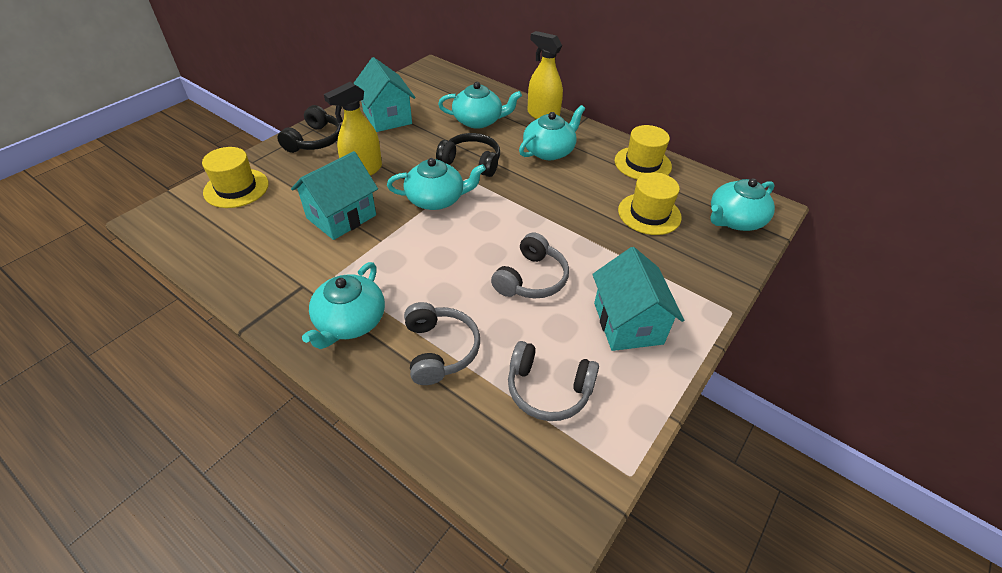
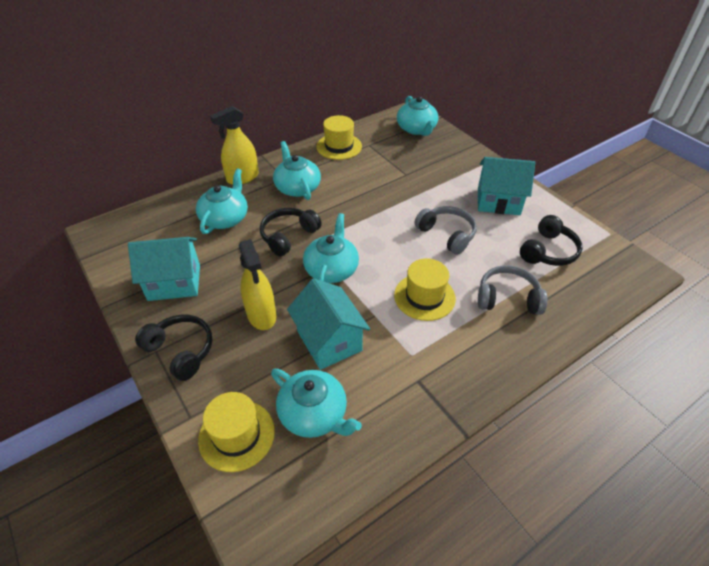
camera: 70 degrees left, 0 degrees up
turquoise teapot [302,262,385,349] -> turquoise teapot moved to [271,369,362,438]
grey headphones [508,341,599,421] -> black headphones [520,215,583,266]
yellow hat [618,172,682,235] -> yellow hat moved to [394,258,456,321]

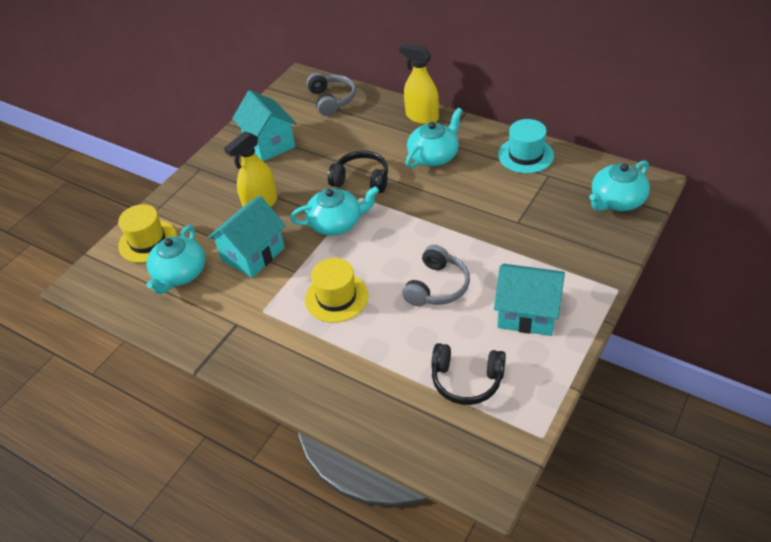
camera: 70 degrees right, 0 degrees up
black headphones [135,315,213,381] -> none
turquoise teapot [196,168,248,234] -> none
yellow hat [316,115,362,160] -> turquoise hat [498,119,554,173]
turquoise house [478,157,535,215] -> turquoise house turned 60 degrees counterclockwise [494,264,565,336]
grey headphones [478,265,547,315] -> grey headphones moved to [306,72,356,116]

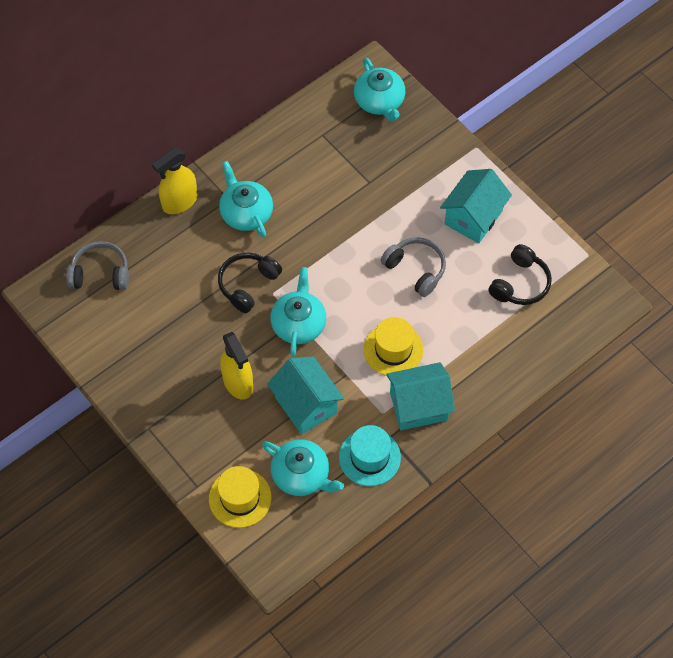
camera: 75 degrees left, 15 degrees up
turquoise house [232,90,297,161] -> turquoise house moved to [386,362,455,430]
turquoise hat [498,119,554,173] -> turquoise hat moved to [339,425,401,486]

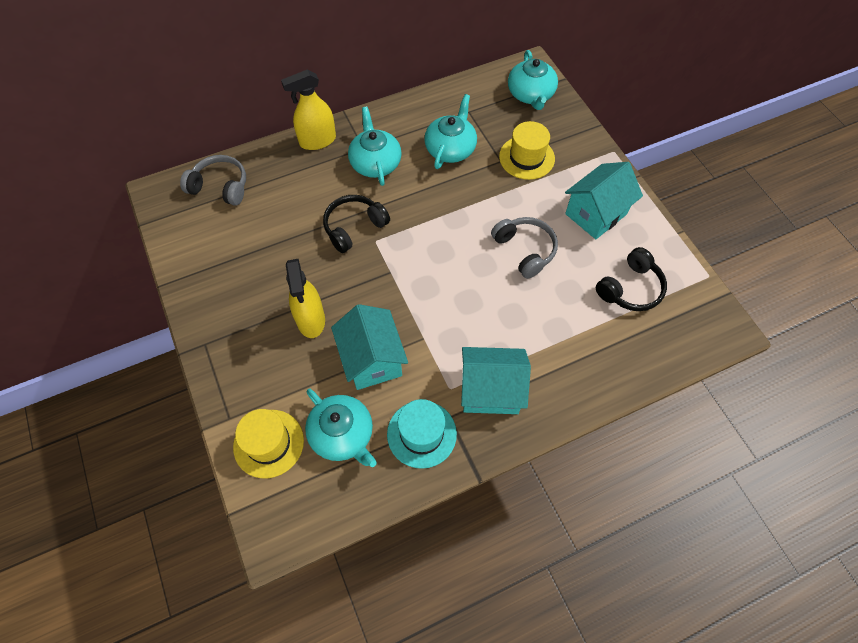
camera: 15 degrees right, 0 degrees up
turquoise teapot [270,267,326,356] -> turquoise teapot moved to [424,94,477,169]
yellow hat [364,317,423,376] -> yellow hat moved to [499,121,555,180]

